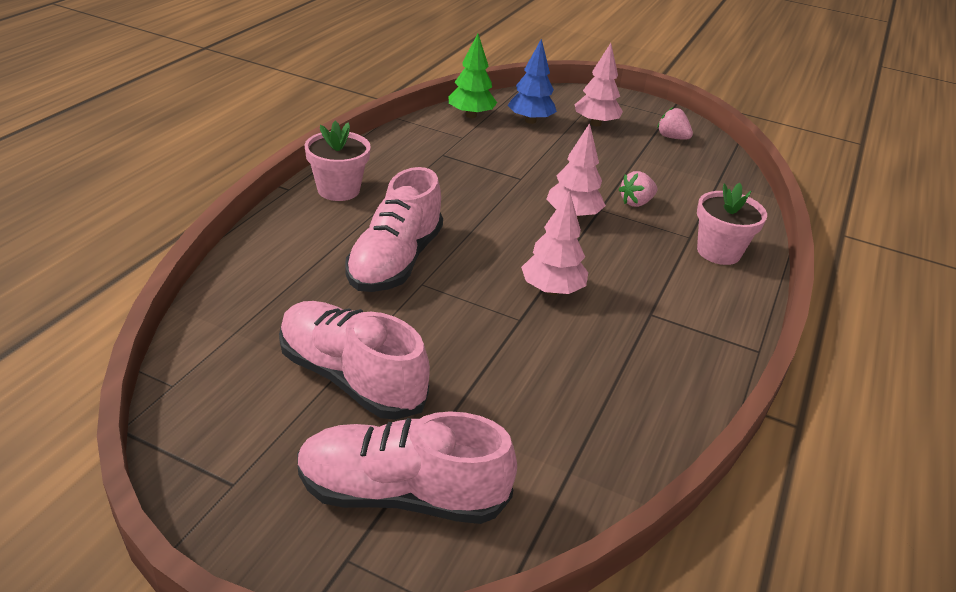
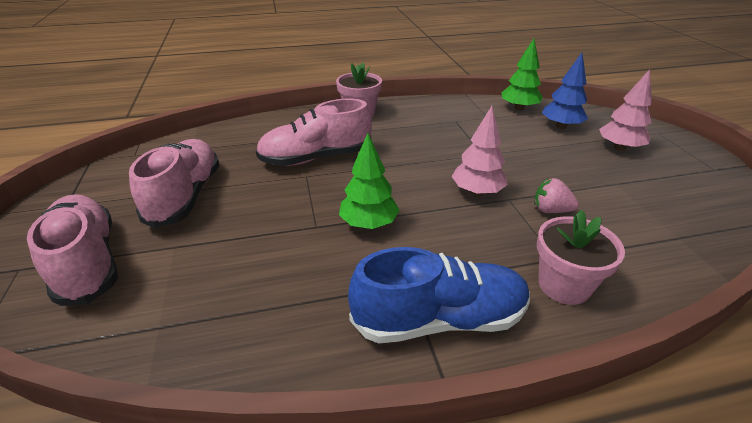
camera: 55 degrees right, 0 degrees up
pink tree [521,190,588,295] -> green tree [339,133,400,229]
pink strawberry [657,107,693,140] -> none
none -> blue shoe [348,247,530,344]

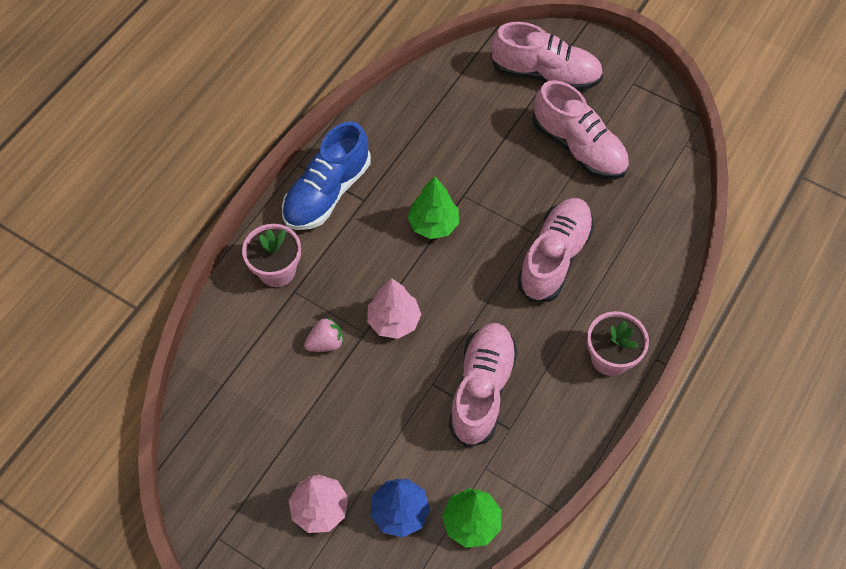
camera: 135 degrees right, 25 degrees up
none -> pink shoe [449,323,518,447]

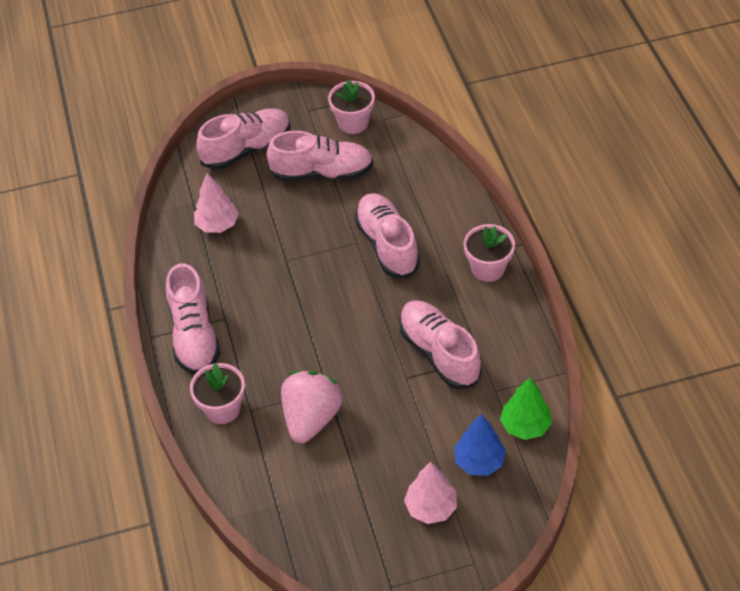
camera: 45 degrees left, 10 degrees down
blue shoe [282,121,371,230] -> pink shoe [166,263,221,374]
pink strawberry [304,317,344,352] -> pink strawberry [281,371,342,443], size x1.97
pink tree [367,278,421,339] -> pink tree moved to [194,173,239,233]
green tree [408,176,459,239] -> none
none -> pink flower pot [328,79,375,134]

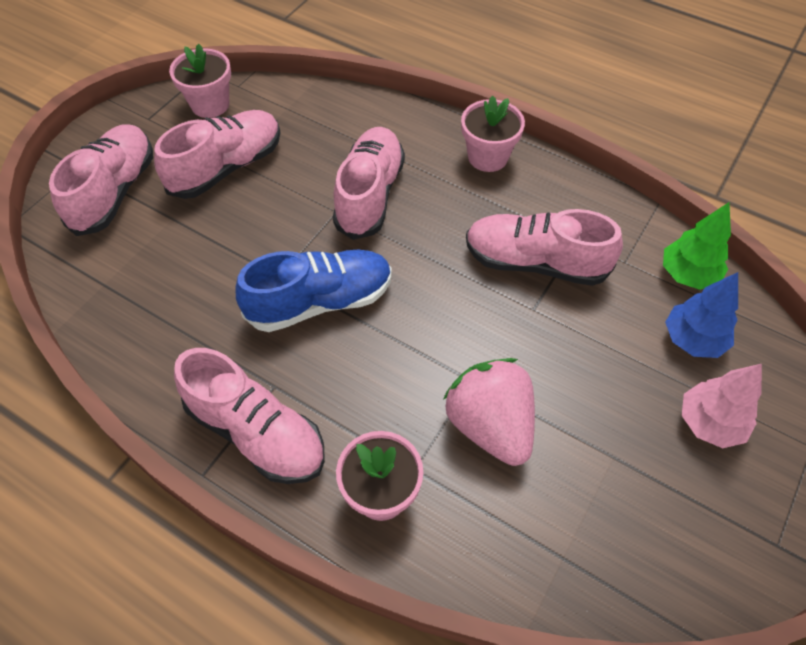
camera: 45 degrees left, 5 degrees up
pink tree [194,173,239,233] -> none
pink shoe [354,193,420,278] -> pink shoe turned 75 degrees clockwise [333,127,405,240]
none -> blue shoe [235,249,392,332]

